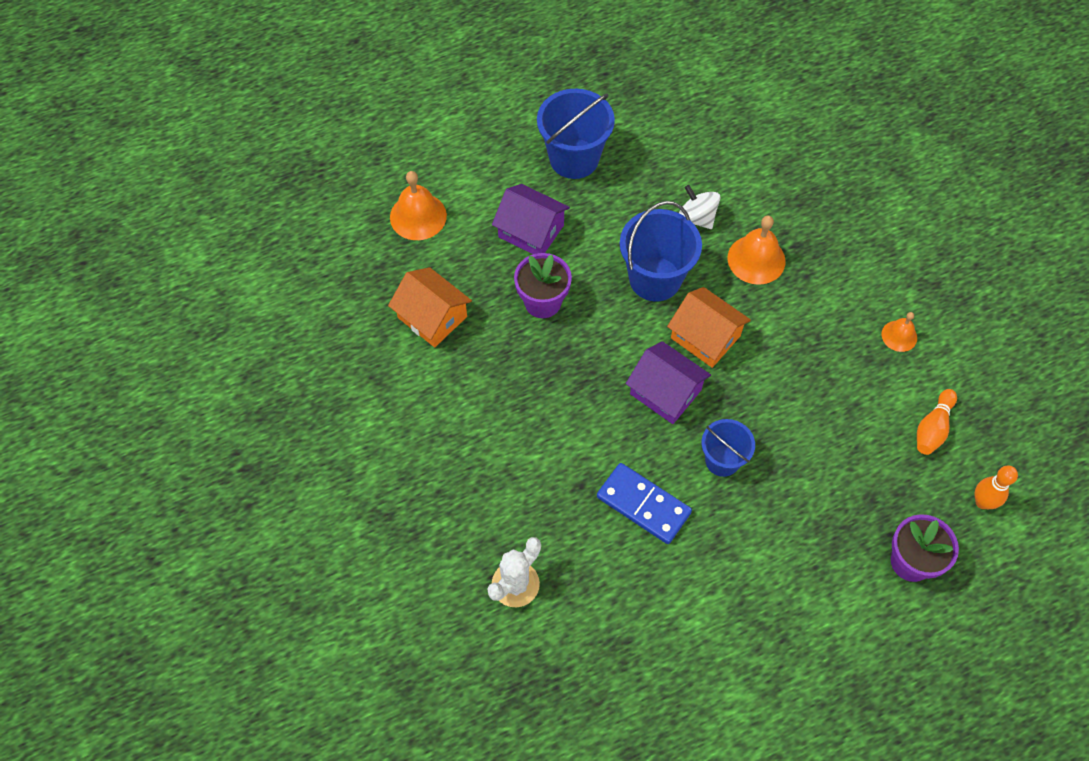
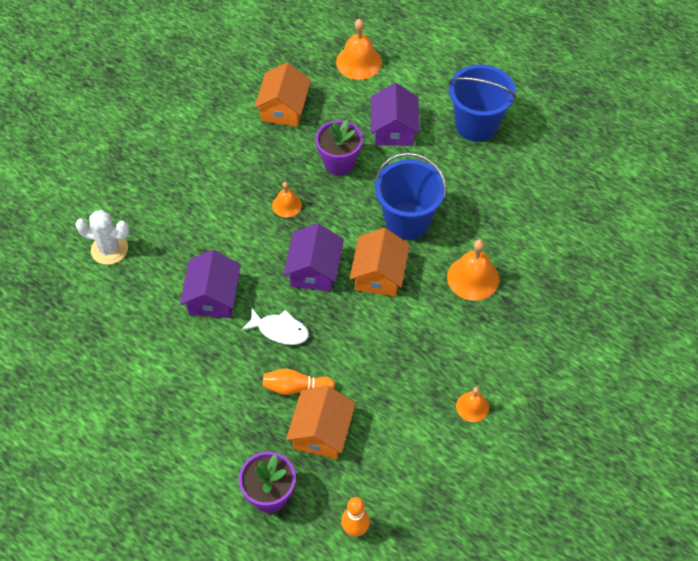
camera: 60 degrees right, 5 degrees down
blue domino [597,463,692,544] -> purple house [180,250,241,318]
white spinning top [679,185,720,229] -> none
blue bucket [701,419,755,477] -> white fish [241,307,309,345]
orange bowling pin [917,389,957,455] -> orange bowling pin moved to [263,369,335,395]
none -> orange bell [272,182,302,218]
none -> orange house [286,386,356,459]

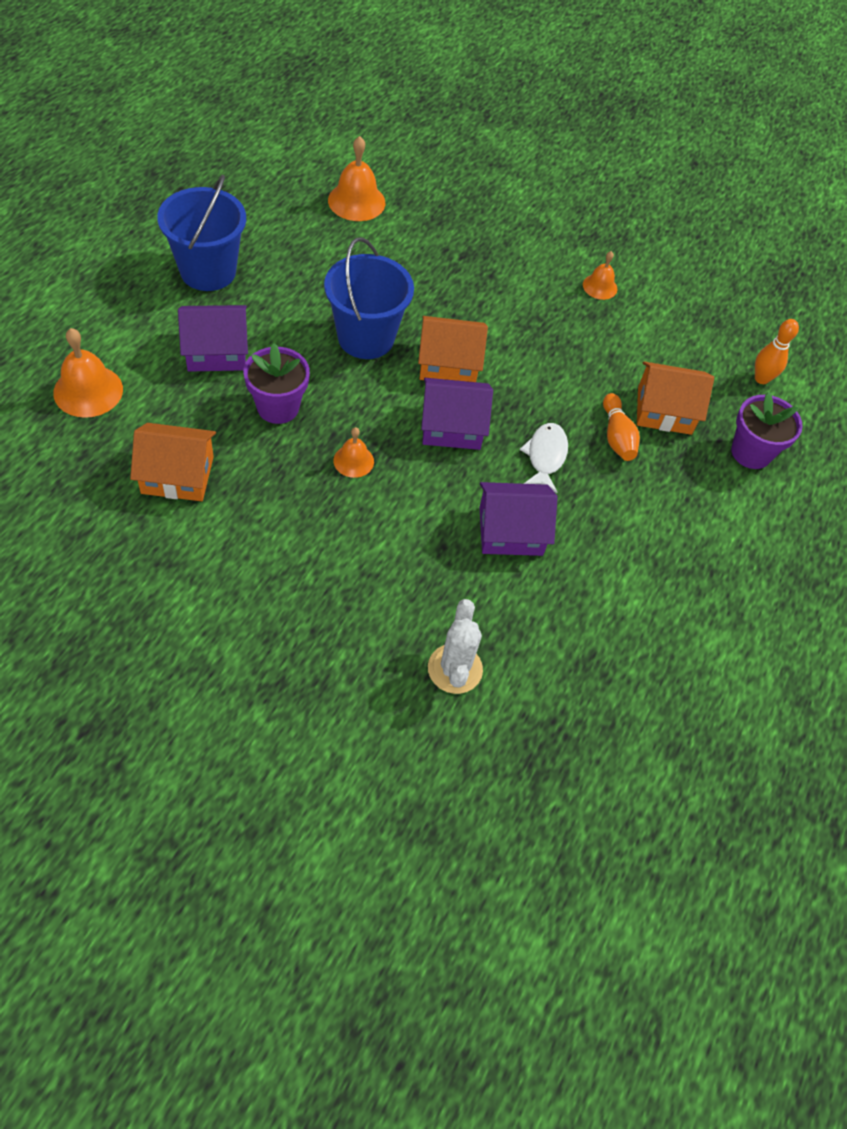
camera: 105 degrees left, 0 degrees up
orange bell [447,239,499,301] -> orange bell moved to [328,136,385,221]

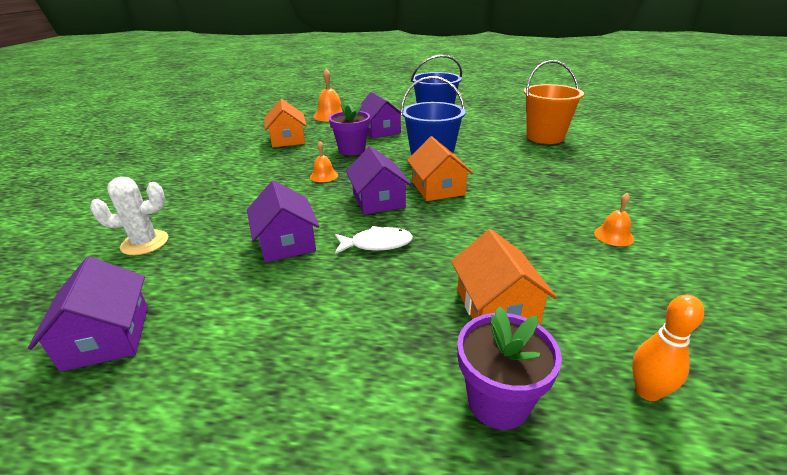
camera: 80 degrees right, 25 degrees down
orange bell [328,136,385,221] -> orange bucket [524,60,584,144]
orange bowling pin [603,393,640,461] -> none
none -> purple house [28,256,148,372]

